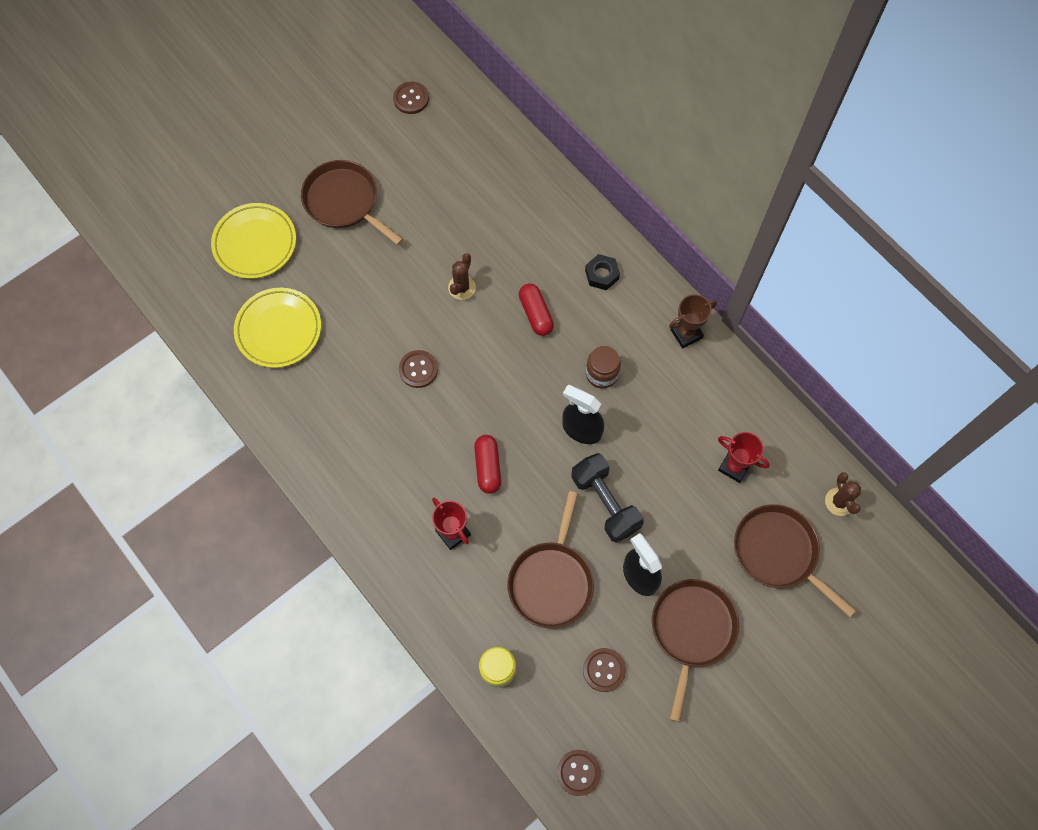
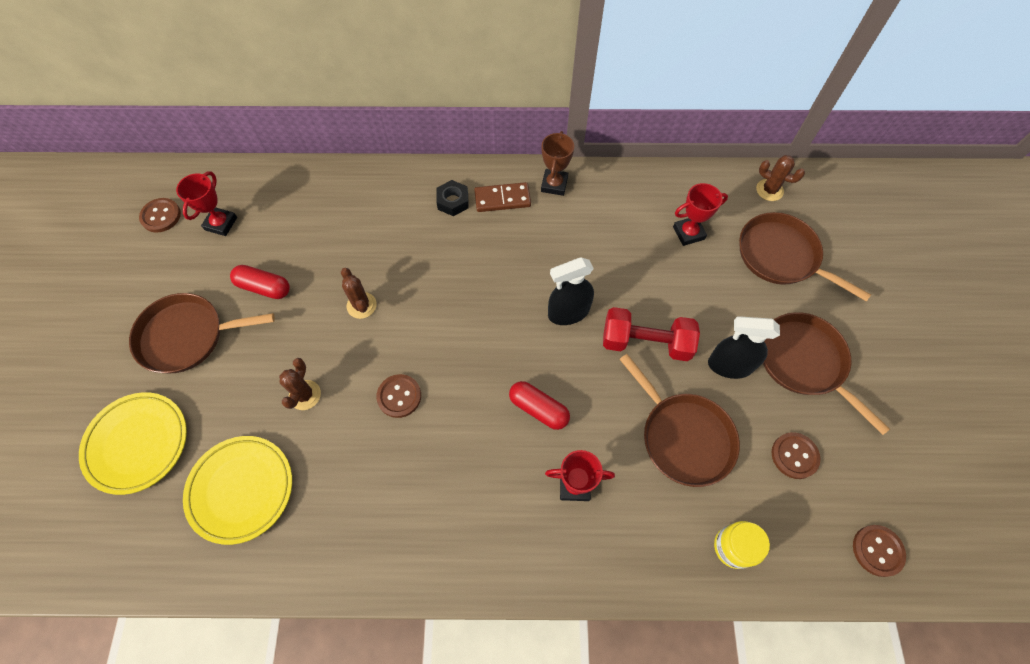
camera: 50 degrees left, 5 degrees down
red capsule [519,283,554,336] -> red capsule moved to [230,265,290,299]
black dumbbell [571,453,644,543] -> red dumbbell [603,307,700,361]
brown jar [586,346,621,389] -> none
brown pan [734,504,856,617] -> brown pan turned 45 degrees clockwise [739,212,871,301]
none -> red trophy [176,171,237,236]
none -> brown cactus [279,358,321,410]
none -> brown domino [474,182,531,212]

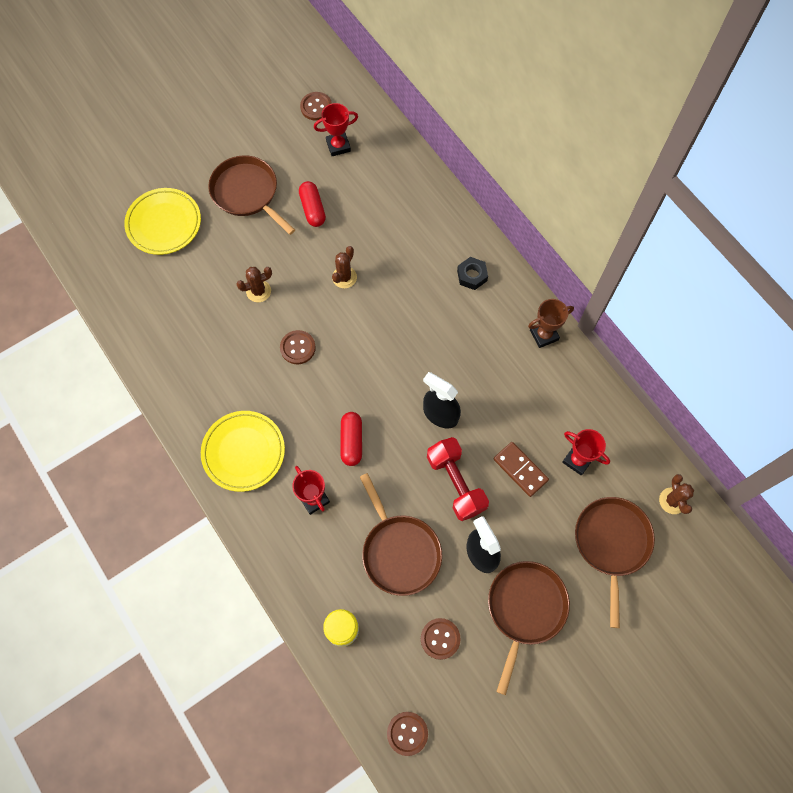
camera: 55 degrees right, 5 degrees up
yellow plate [183,436,292,545] -> yellow plate moved to [201,411,285,492]
brown domino [474,182,531,212] -> brown domino moved to [494,442,549,497]
brown pan [619,354,740,487] -> brown pan turned 45 degrees counterclockwise [360,473,442,596]

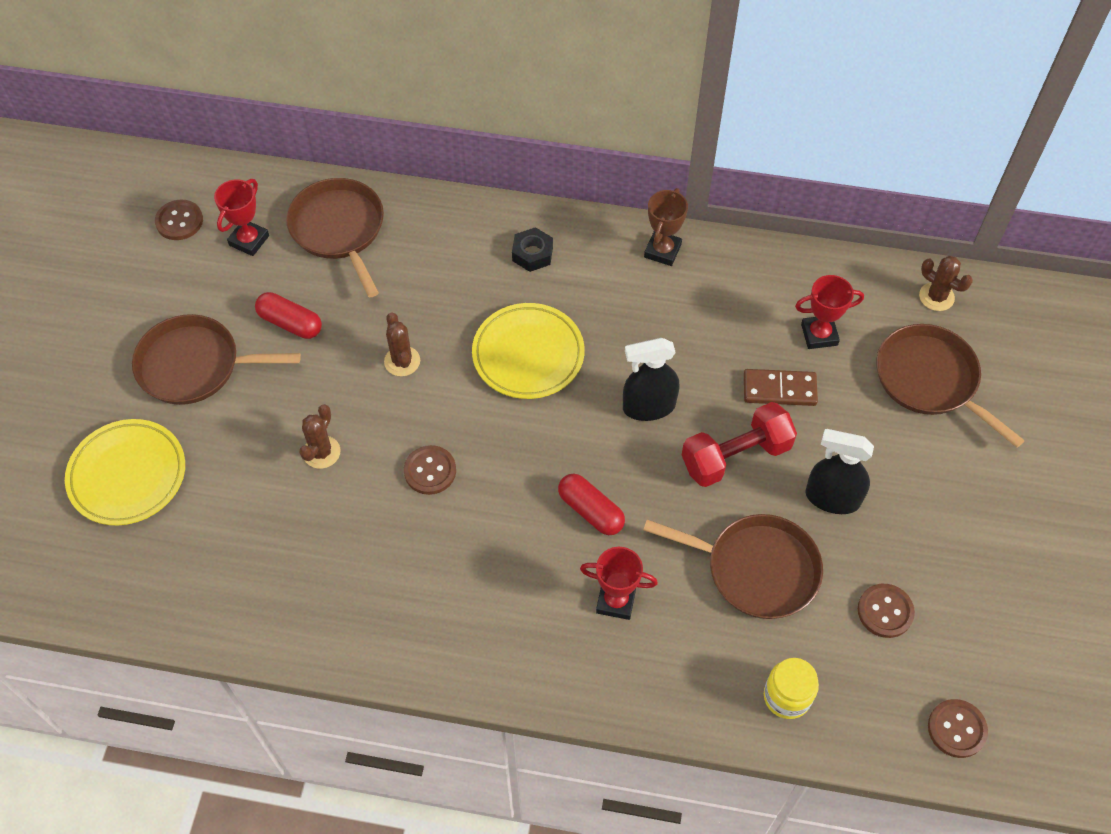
camera: 45 degrees left, 10 degrees down
yellow plate [201,411,285,492] -> yellow plate moved to [472,303,585,399]
red dumbbell [427,437,489,521] -> red dumbbell turned 45 degrees counterclockwise [682,402,797,487]
brown pan [488,561,570,695] -> brown pan moved to [286,178,384,297]

